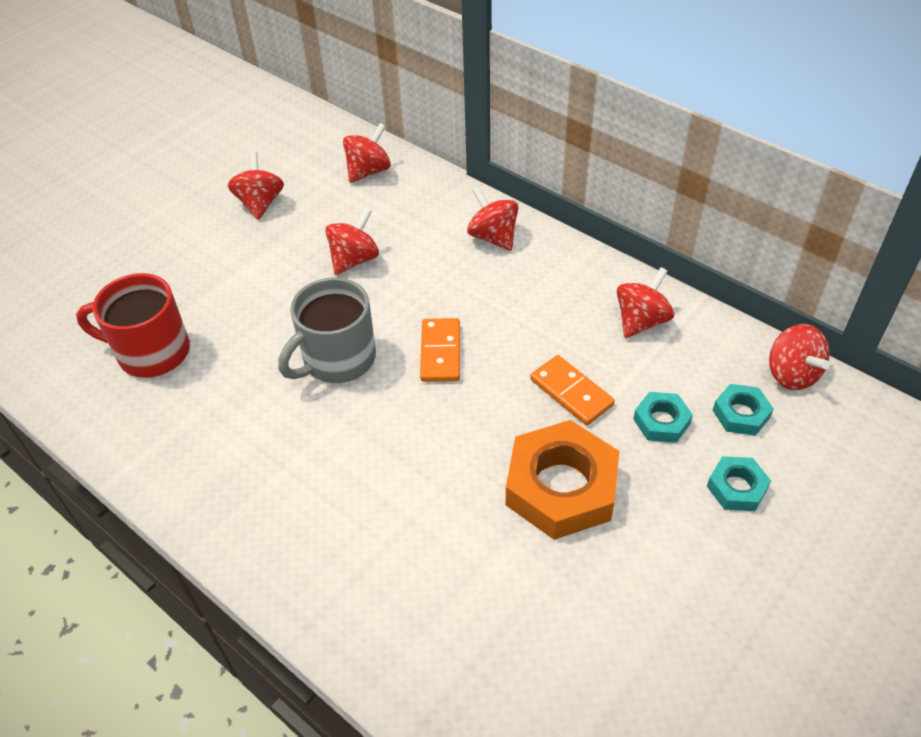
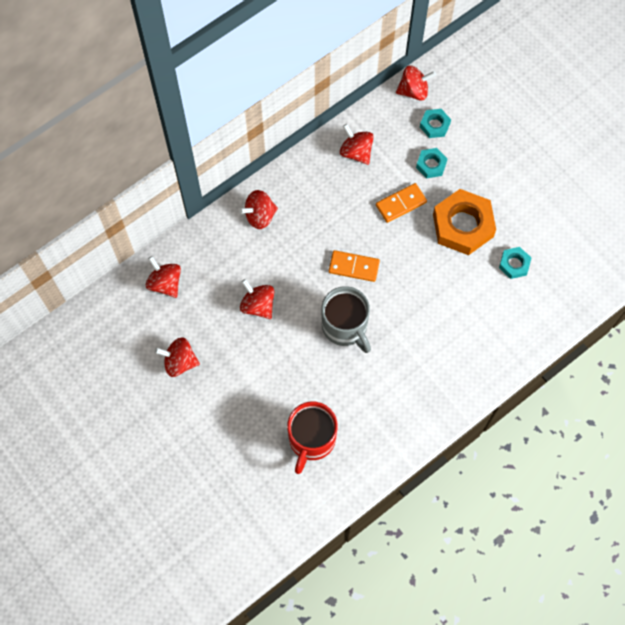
camera: 80 degrees left, 20 degrees up
turquoise nut [707,456,771,511] -> turquoise nut moved to [499,247,531,279]

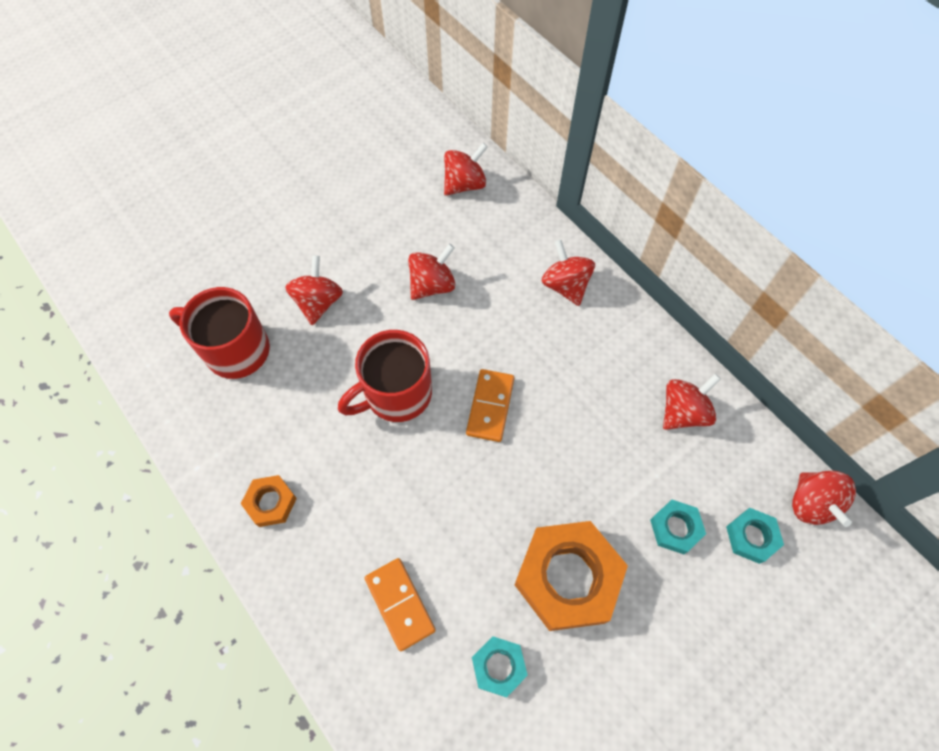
camera: 90 degrees right, 5 degrees down
red spinning top [155,337,200,377] -> red spinning top moved to [285,255,343,325]
grey mug [321,286,371,353] -> red mug [338,330,432,422]
orange domino [376,183,427,223] -> orange domino moved to [365,558,436,651]
none -> orange nut [241,475,297,527]

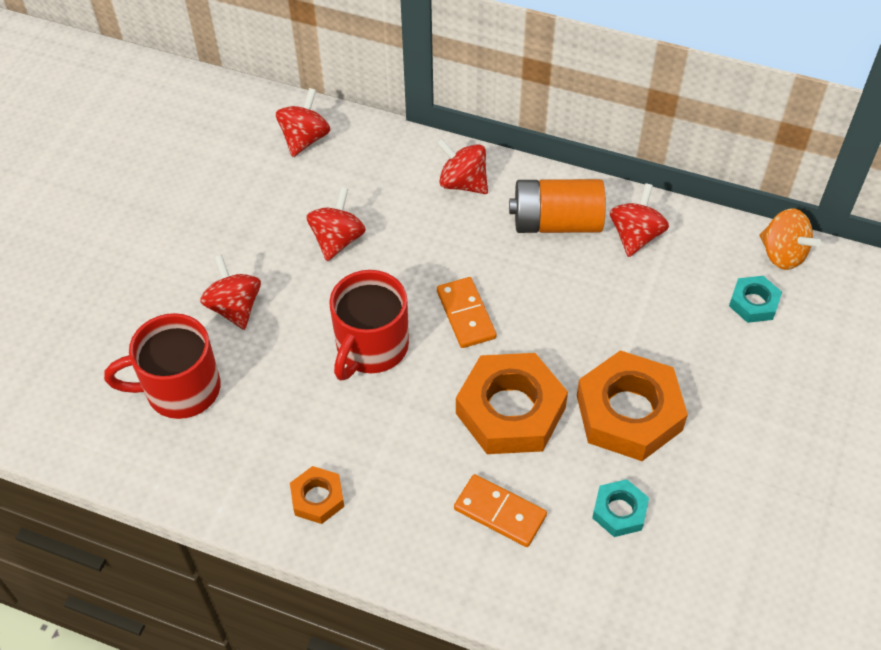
camera: 30 degrees left, 10 degrees down
turquoise nut [650,500,706,554] -> none
red spinning top [792,471,856,527] -> orange spinning top [759,208,821,270]
none -> orange nut [456,353,568,454]
none -> orange battery [509,179,606,233]

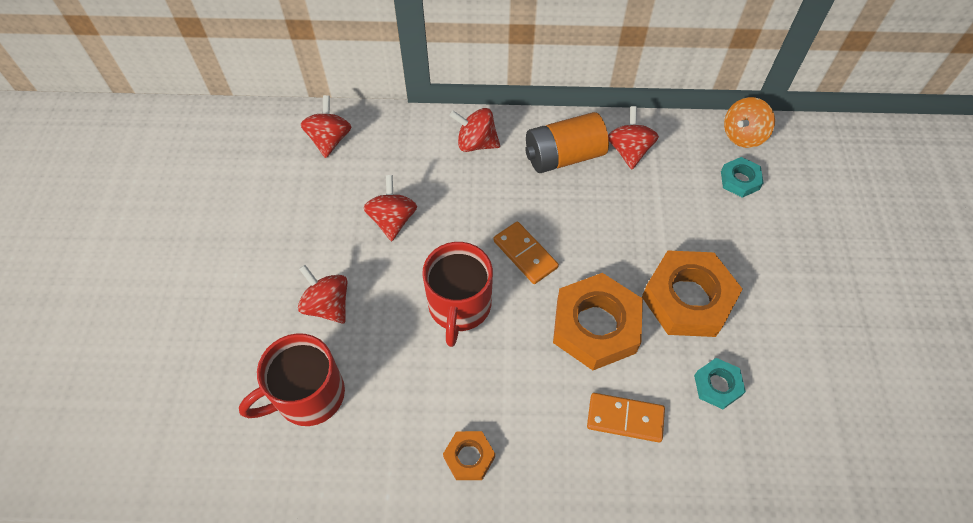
camera: 20 degrees left, 5 degrees up
orange spinning top [759,208,821,270] -> orange spinning top turned 105 degrees clockwise [724,97,775,148]

